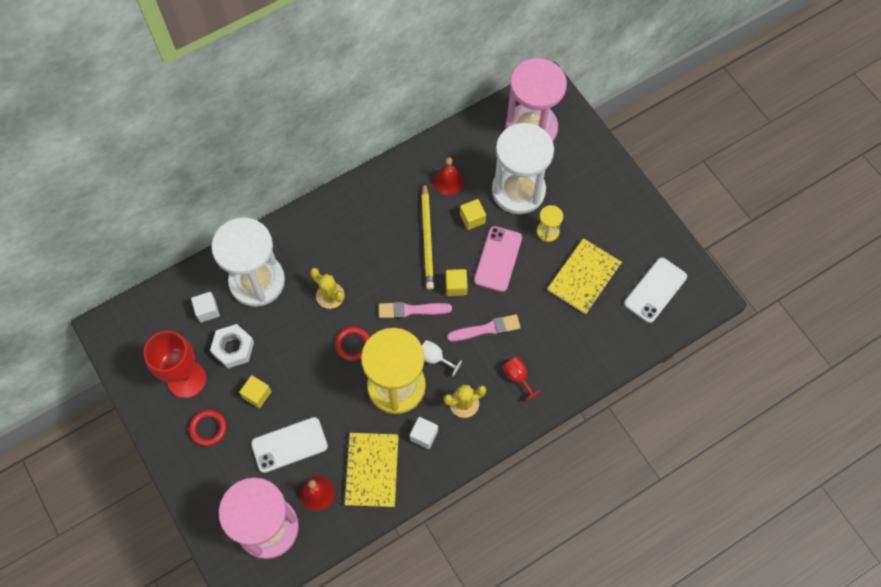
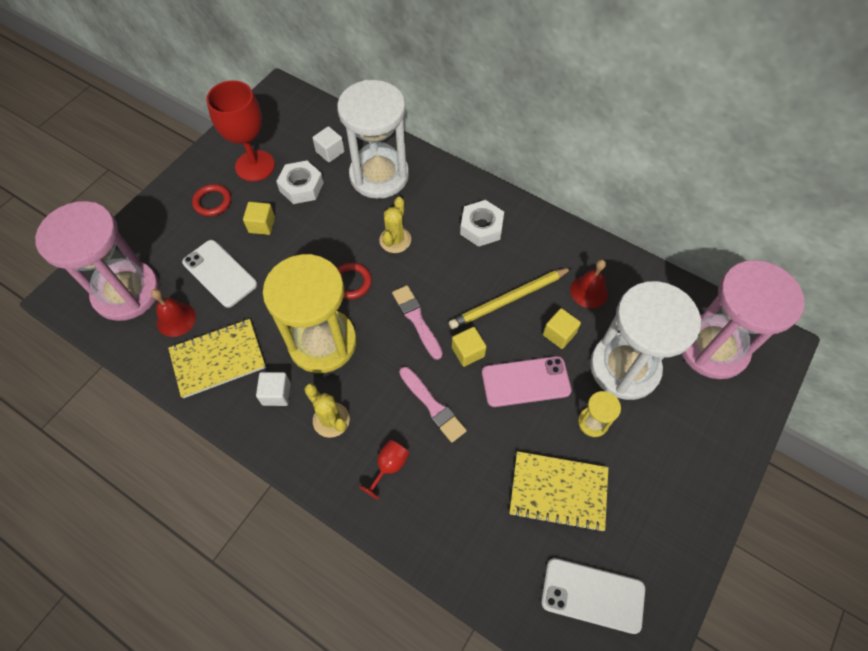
camera: 65 degrees right, 5 degrees down
white goblet [422,340,462,376] -> none
none -> white nut [460,200,504,247]

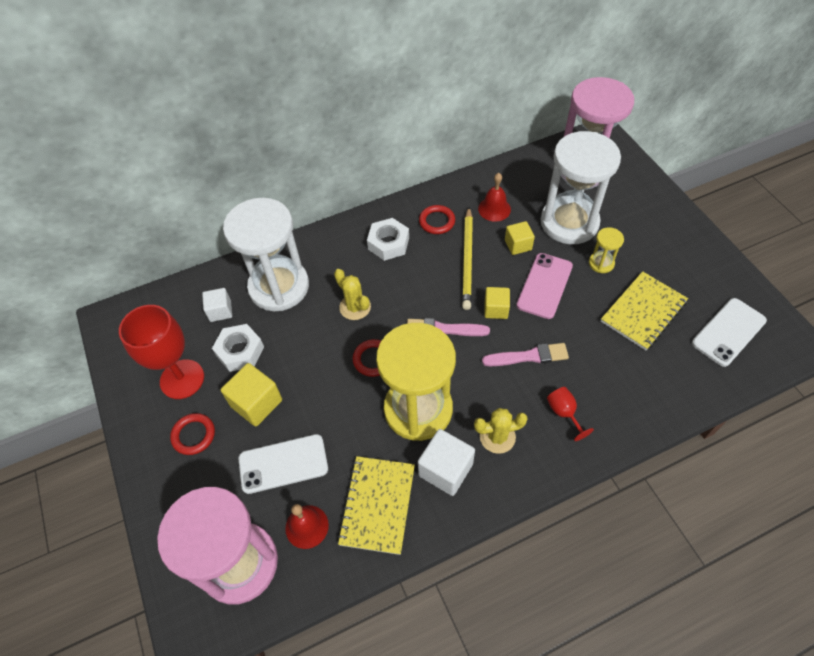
camera: 55 degrees left, 5 degrees down
yellow cube [243,202,275,235] -> yellow cube [221,363,282,427], size x1.55
white cube [256,372,291,406] -> white cube [418,429,475,496], size x1.55
none -> red ring [419,205,455,234]

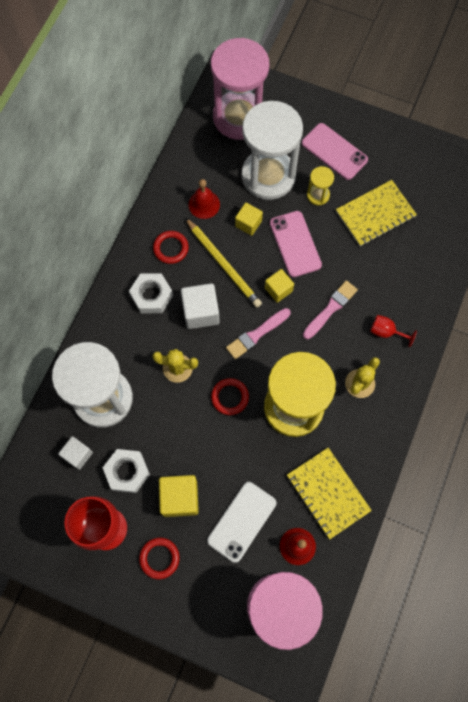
camera: 45 degrees left, 15 degrees up
white cube [418,429,475,496] -> white cube moved to [181,283,220,329]
yellow notebook [601,271,688,350] -> yellow notebook turned 60 degrees clockwise [336,180,417,246]
white phone [692,298,767,367] -> none
none -> pink phone [301,123,368,180]

